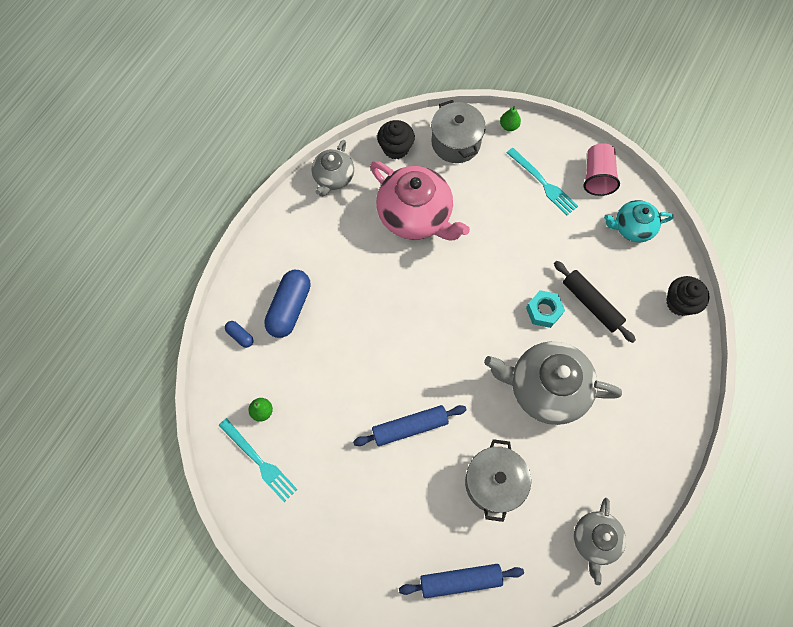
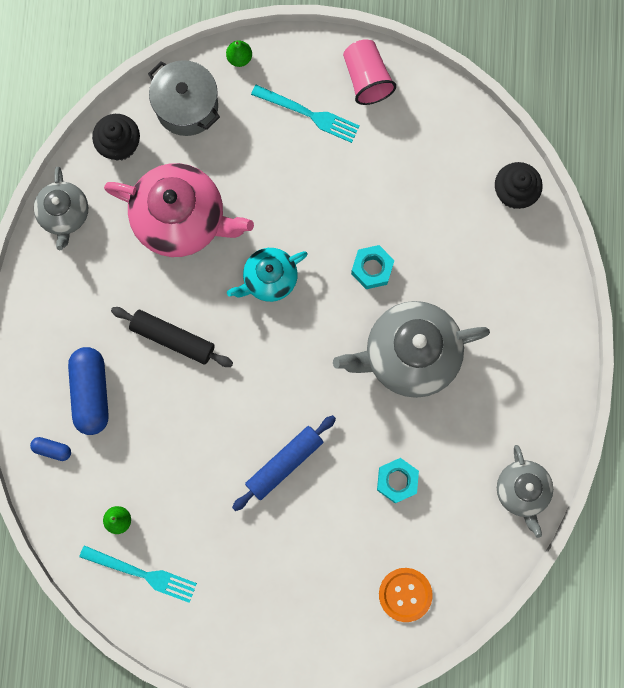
camera: 25 degrees left, 10 degrees up
blue rolling pin [399,564,524,598] -> orange button [379,568,433,622]
grey pot [465,439,531,522] -> turquoise nut [377,458,419,503]
black rolling pin [554,261,636,343] -> black rolling pin moved to [111,307,233,367]
turquoise teapot [604,200,674,242] -> turquoise teapot moved to [227,248,308,302]

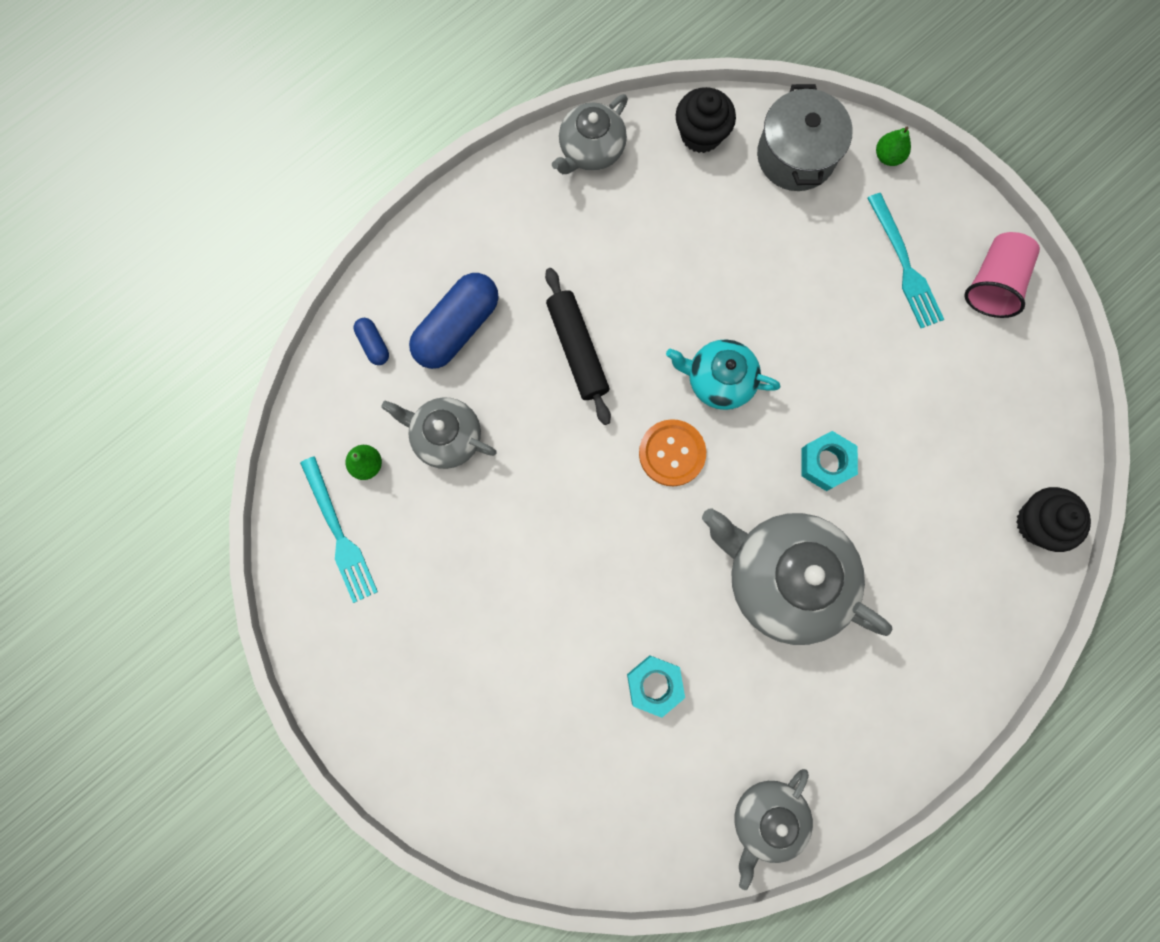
camera: 45 degrees right, 0 degrees up
pink teapot [104,163,254,257] -> none
blue rolling pin [232,415,336,511] -> none
orange button [379,568,433,622] -> orange button moved to [639,419,706,486]
none -> grey teapot [381,397,497,469]

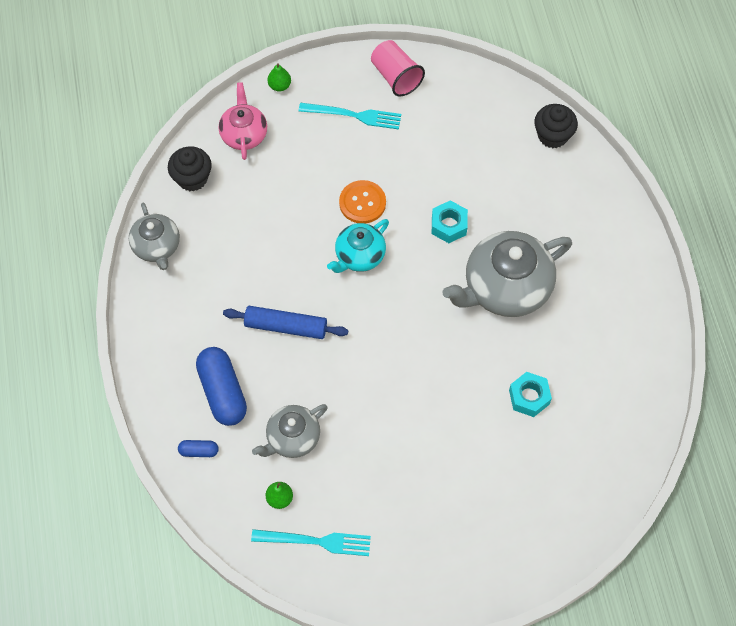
camera: 60 degrees left, 15 degrees down
black rolling pin [545,268,611,425] -> blue rolling pin [223,306,348,339]
orange button [639,419,706,486] -> orange button moved to [339,180,386,224]
grey teapot [735,769,813,890] -> none
grey pot [757,84,853,191] -> pink teapot [219,82,267,160]

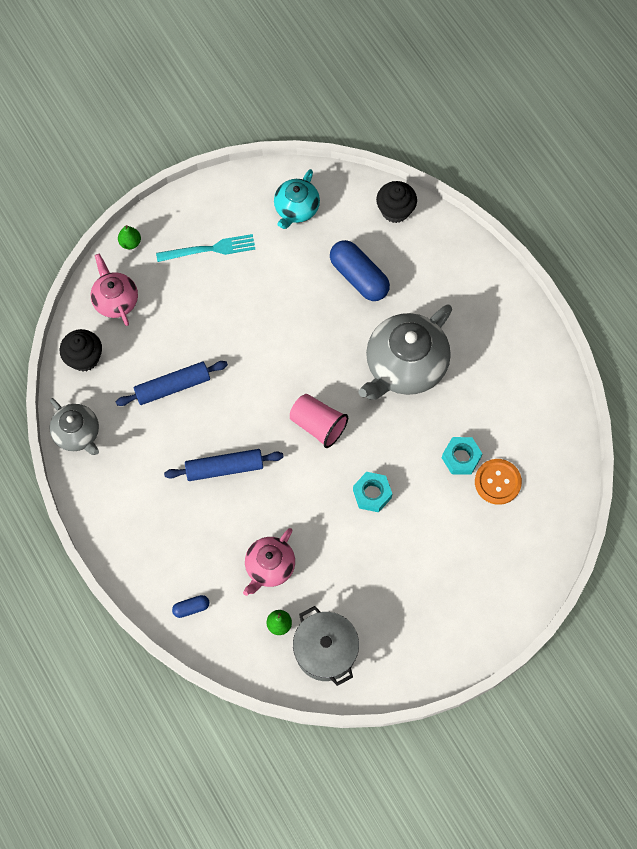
camera: 20 degrees left, 5 degrees up
blue capsule [196,347,247,426] -> blue capsule moved to [330,240,390,301]
turquoise fork [251,529,371,556] -> grey pot [293,606,359,686]
grey teapot [252,404,328,458] -> pink teapot [243,528,295,596]
turquoise teapot [327,219,389,273] -> turquoise teapot moved to [274,169,320,229]
orange button [339,180,386,224] -> orange button moved to [475,459,522,505]
pink cup [371,40,425,97] -> pink cup moved to [290,394,348,448]
turquoise nut [432,200,468,243] -> turquoise nut moved to [353,472,392,512]
none -> blue rolling pin [116,361,228,406]

